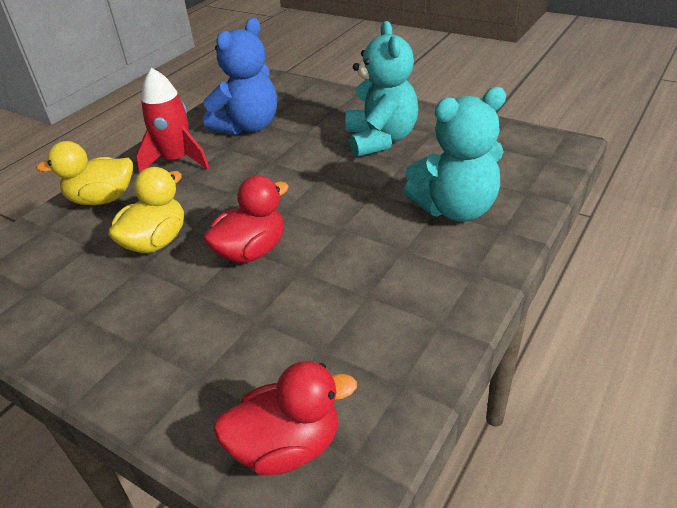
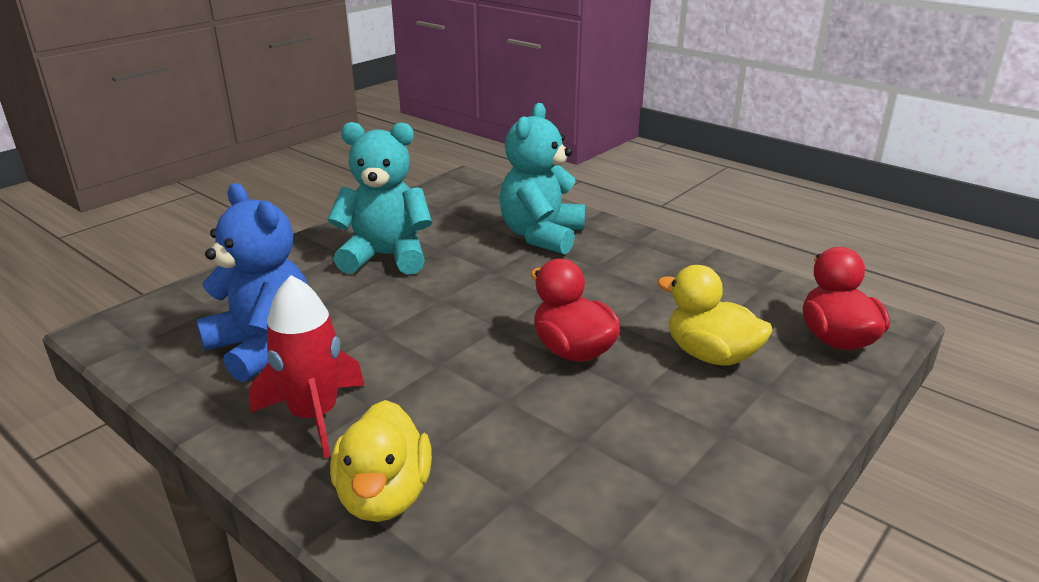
camera: 85 degrees left, 10 degrees down
yellow duck [108,167,184,253] -> yellow duck moved to [657,265,772,366]
turquoise teddy bear [404,87,506,221] -> turquoise teddy bear turned 150 degrees counterclockwise [500,103,585,255]

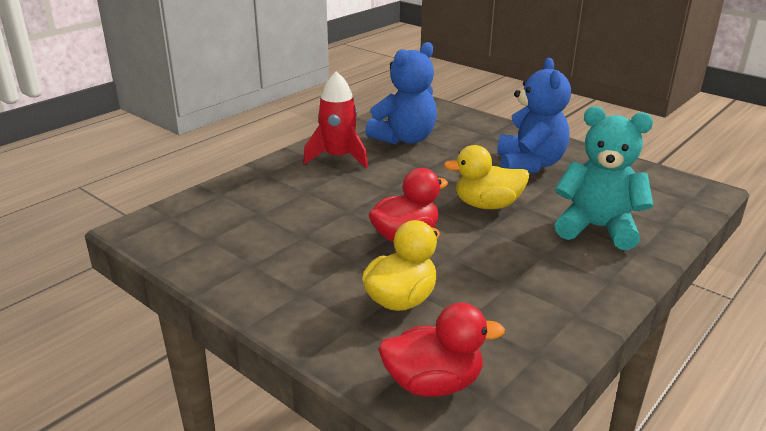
camera: 90 degrees right, 0 degrees up
turquoise teddy bear [327,122,432,275] -> blue teddy bear [497,58,571,173]
yellow duck [330,400,432,522] -> yellow duck moved to [444,145,529,209]

